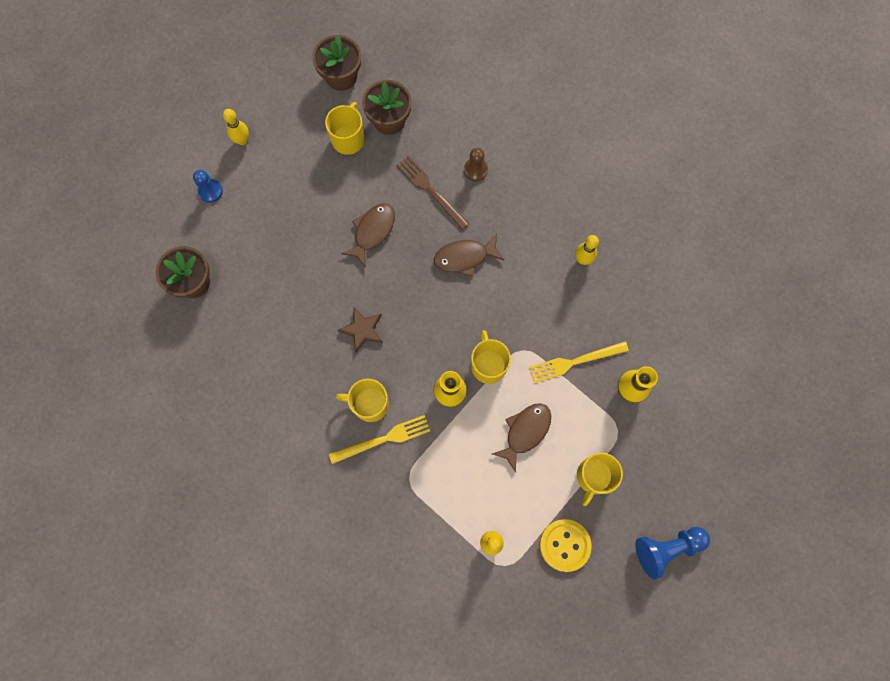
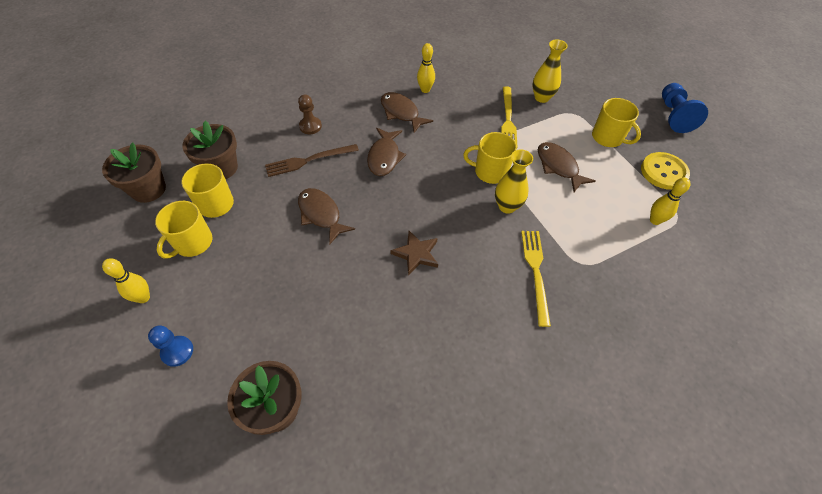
camera: 70 degrees left, 20 degrees down
yellow mug [336,379,389,422] -> yellow mug moved to [155,201,212,258]
none -> brown fish [381,92,433,133]

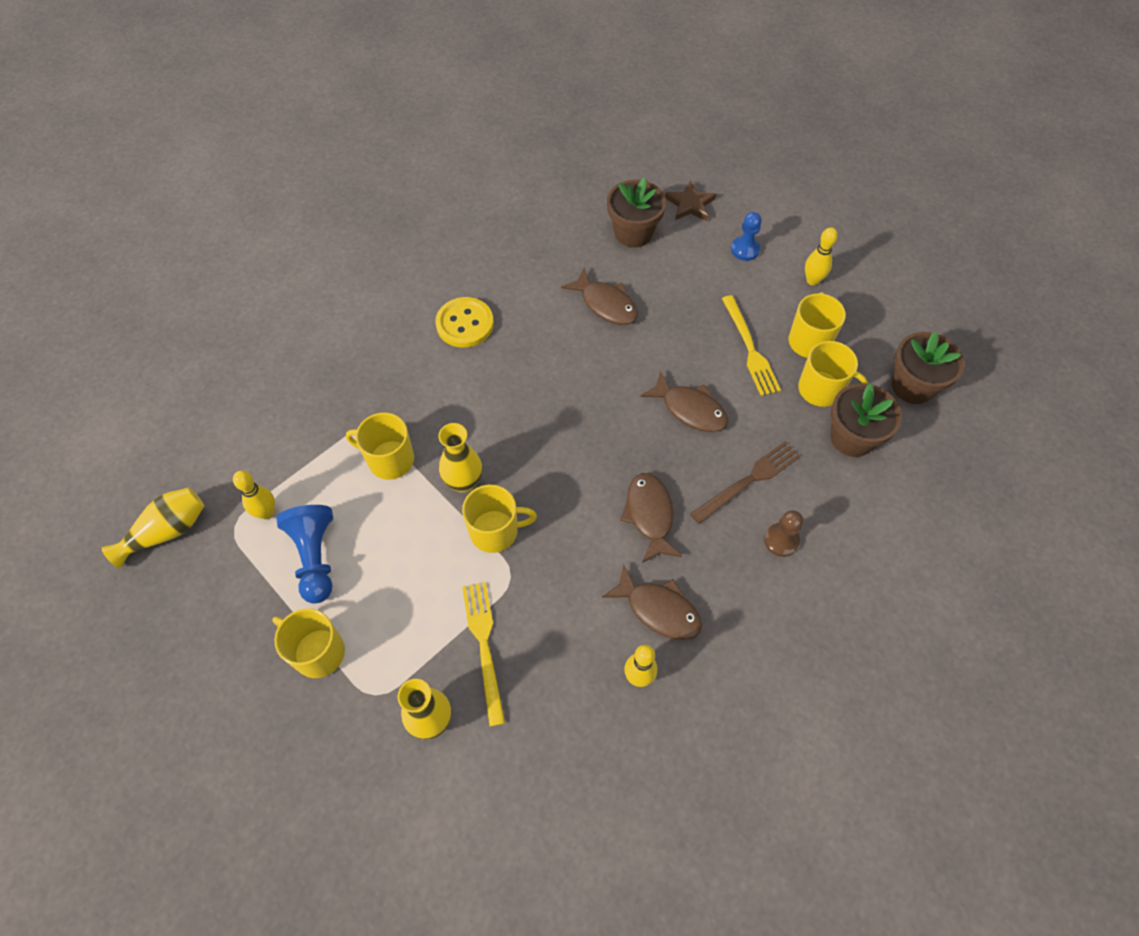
camera: 165 degrees right, 5 degrees up
brown star [390,231,438,276] -> brown star moved to [665,180,716,221]
yellow fork [521,231,551,327] -> yellow fork moved to [722,295,781,396]
brown fish [538,142,595,192] -> brown fish moved to [561,268,638,325]
yellow button [641,152,690,190] -> yellow button moved to [435,297,494,348]
blue pawn [662,83,708,133] -> blue pawn moved to [276,505,333,604]
none -> yellow vase [101,487,204,569]
none -> yellow mug [346,412,414,480]

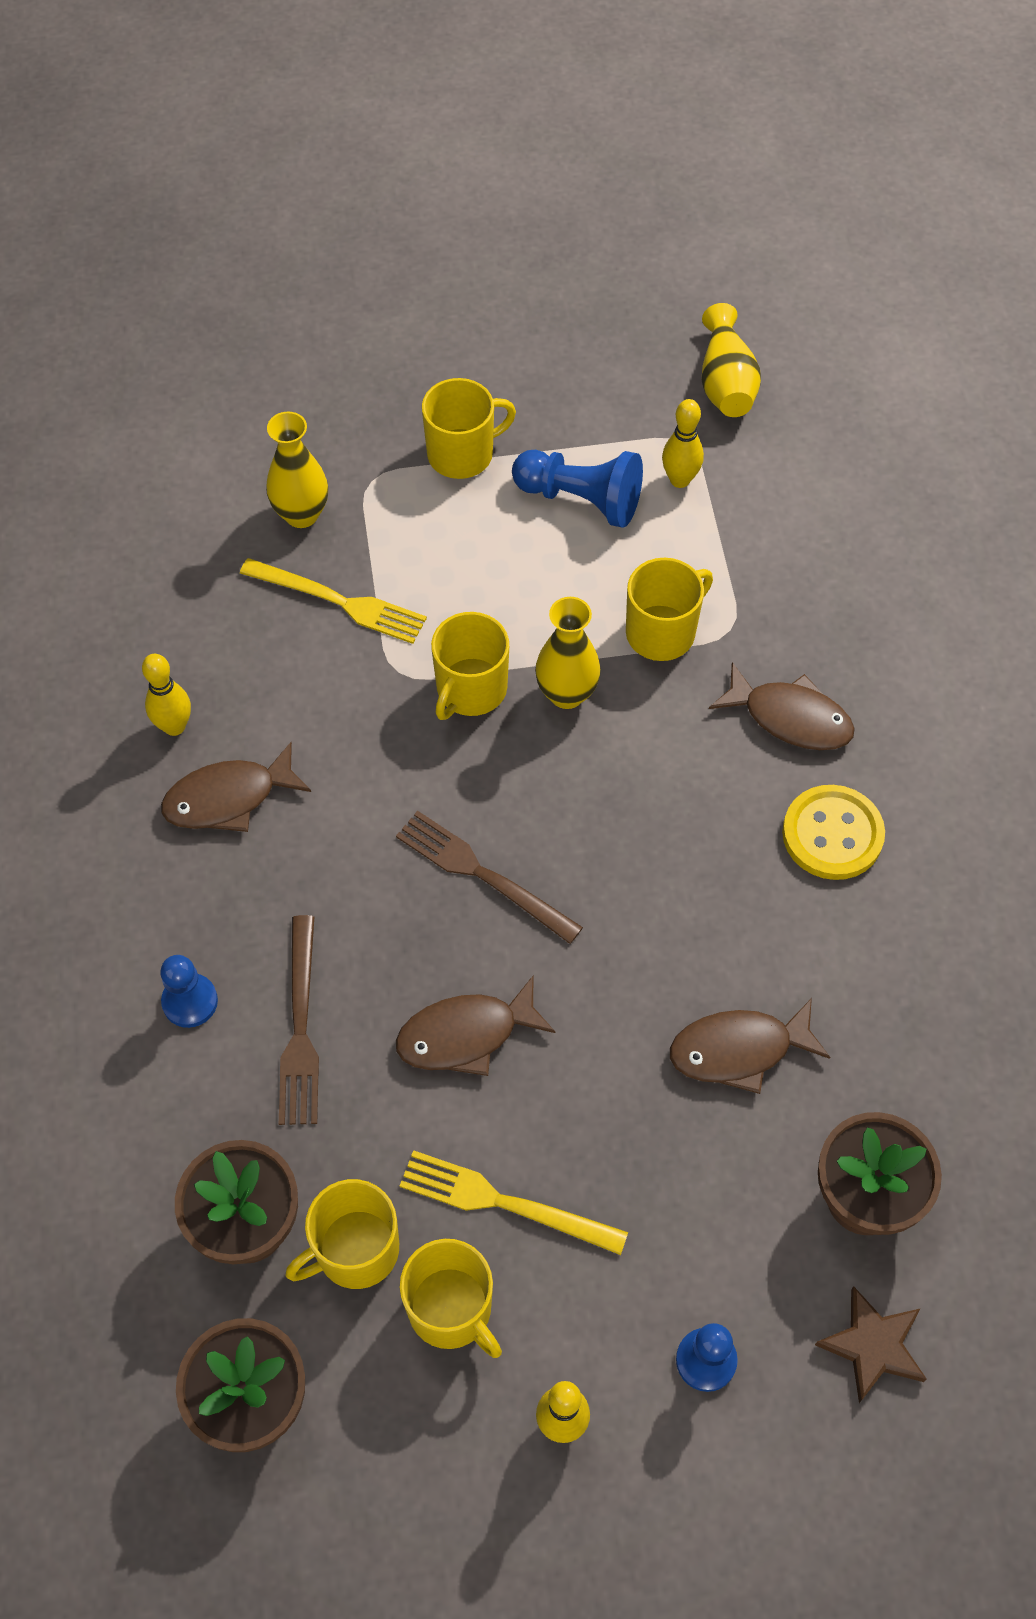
camera: 125 degrees right, 0 degrees up
brown fish [620,473,682,563] -> brown fish moved to [709,662,855,750]
brown pawn [764,510,803,557] -> blue pawn [160,955,218,1028]
none -> brown fork [396,811,583,944]

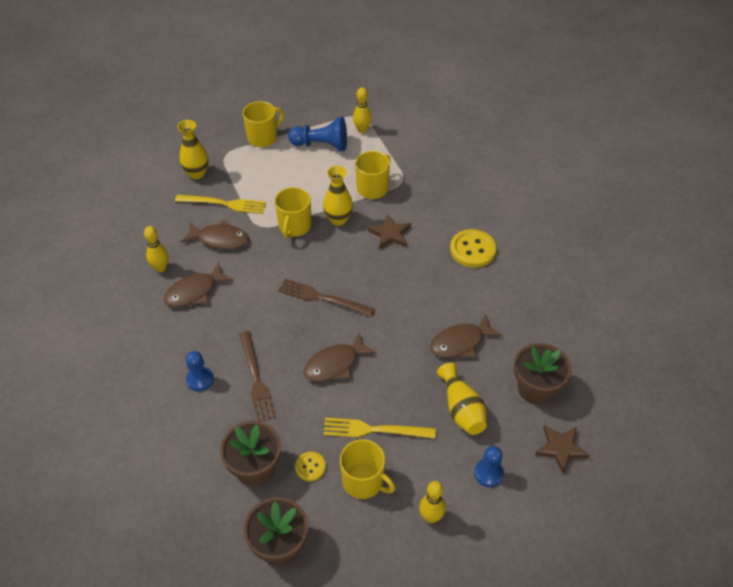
camera: 15 degrees left, 10 degrees down
yellow mug [285,1179,399,1289] -> yellow button [295,452,326,481]
yellow vase [702,303,761,417] -> yellow vase moved to [437,362,487,435]
brown fish [709,662,855,750] -> brown fish moved to [181,220,249,250]
none -> brown star [368,214,411,250]

